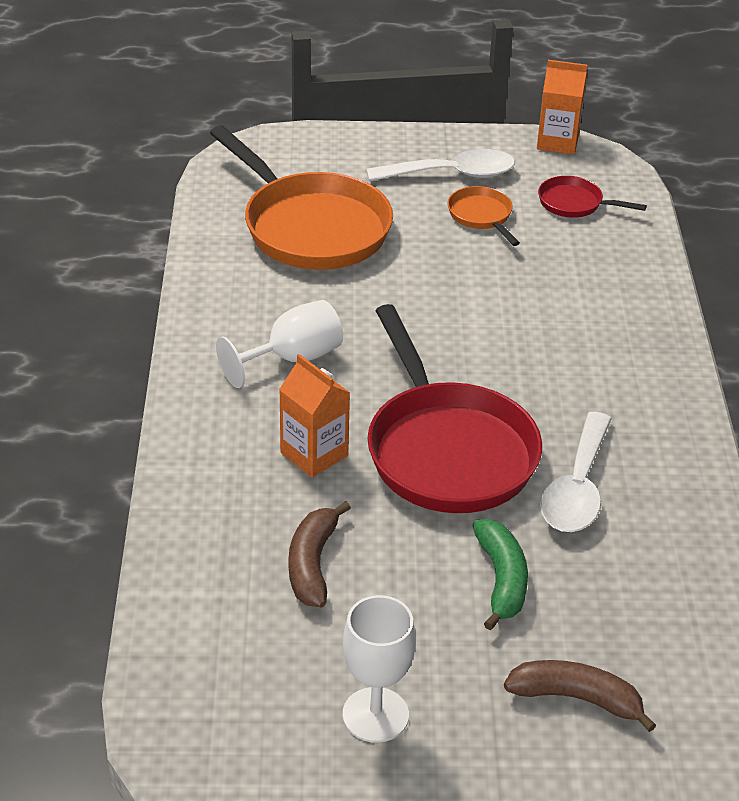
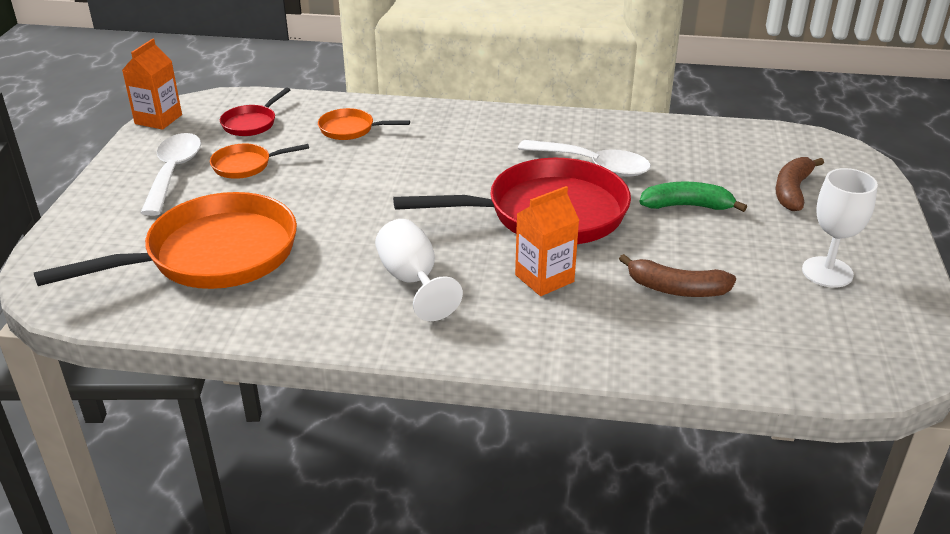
camera: 80 degrees left, 5 degrees down
none -> orange pan [318,108,410,140]

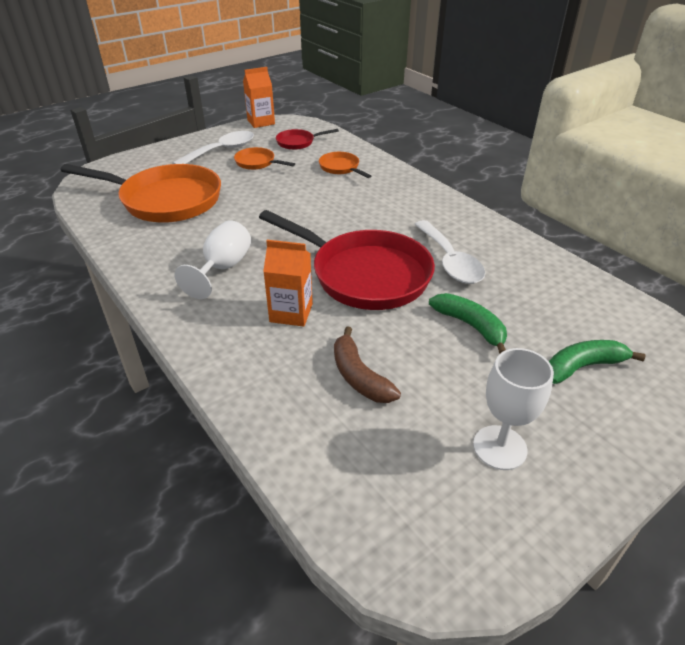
camera: 45 degrees right, 5 degrees up
brown banana [775,157,824,211] -> green banana [549,340,646,384]

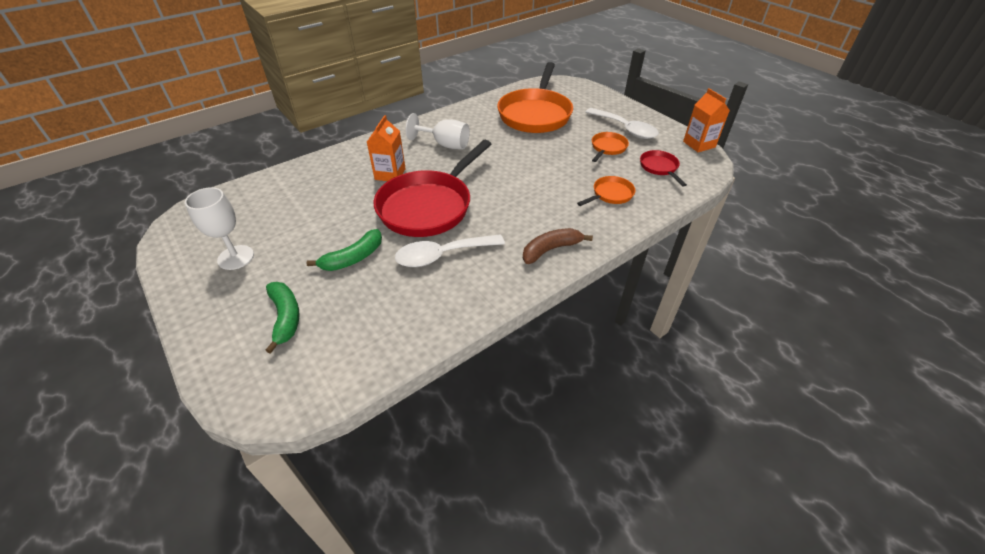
camera: 90 degrees right, 5 degrees up
brown banana [334,326,401,403] -> brown banana moved to [523,228,593,264]

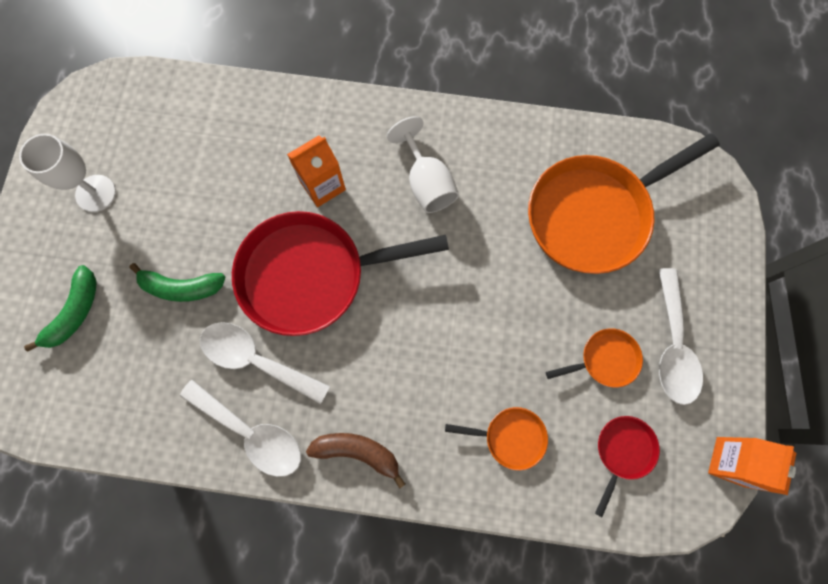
camera: 45 degrees right, 30 degrees up
none -> white spoon [180,380,301,477]

